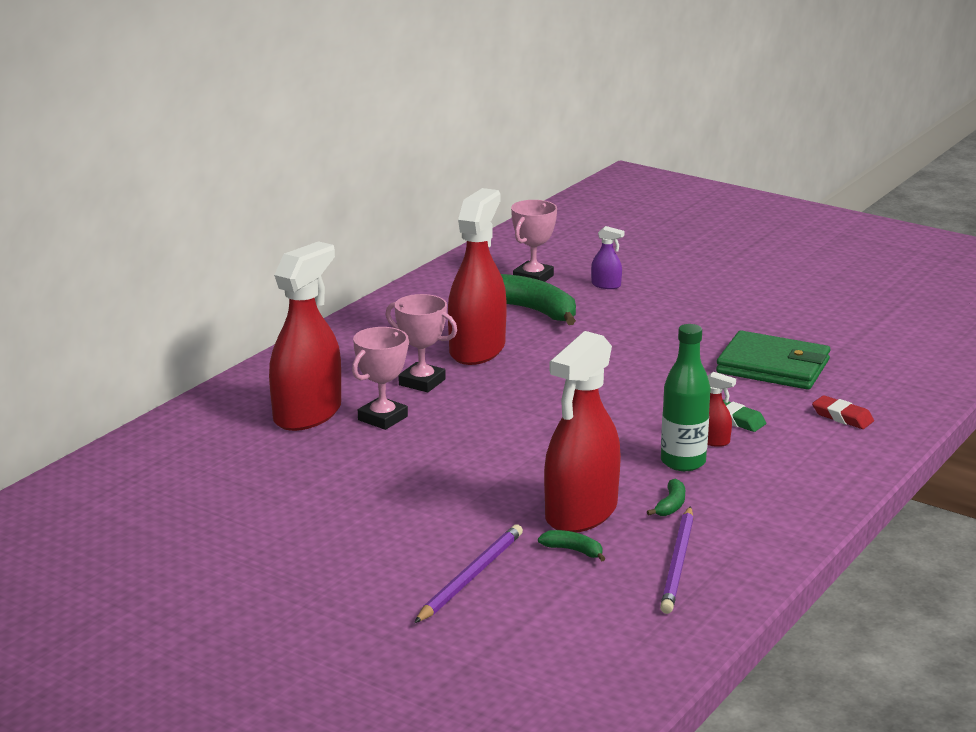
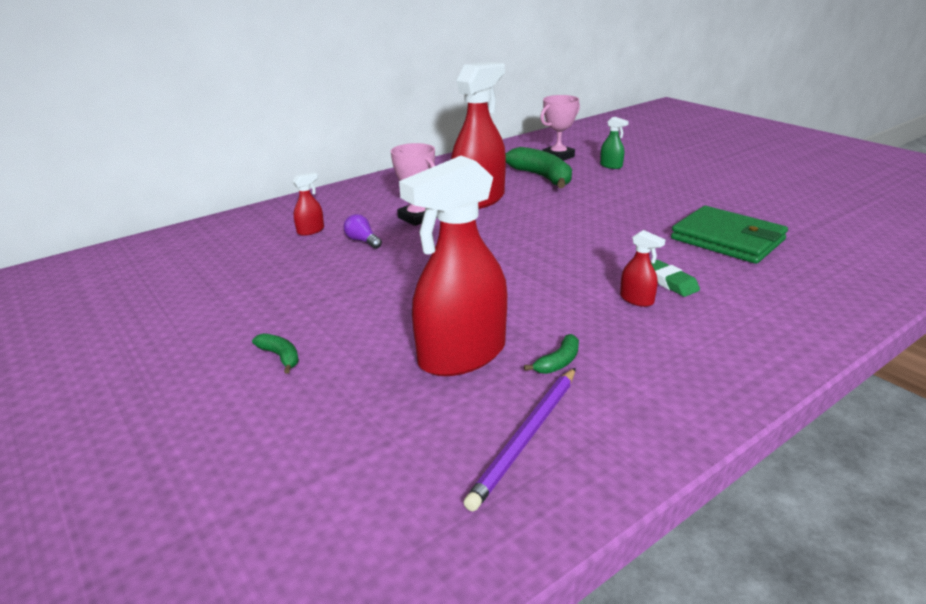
camera: 20 degrees right, 5 degrees up
red spray bottle [269,241,341,431] -> red spray bottle [293,172,324,236], size x0.41
pink trophy [352,327,409,430] -> purple light bulb [344,214,382,249]
purple pencil [414,525,523,623] -> none
green banana [538,530,605,561] -> green banana moved to [252,333,299,374]
purple spray bottle [591,226,625,289] -> green spray bottle [600,117,629,169]
green bottle [661,324,711,471] -> none
red eraser [812,395,874,429] -> none

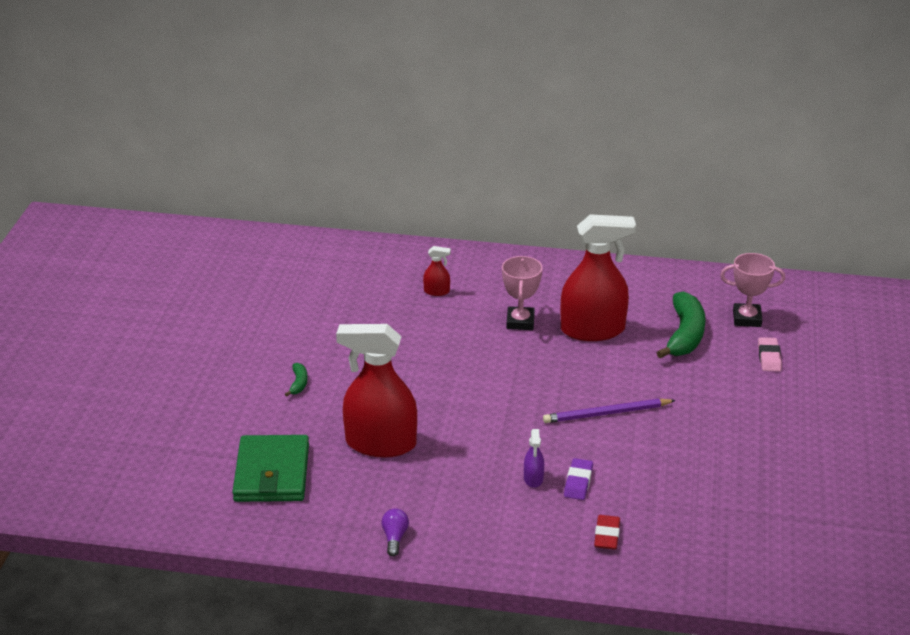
camera: 45 degrees right, 5 degrees up
purple light bulb [344,214,382,249] -> purple light bulb moved to [381,508,409,556]
purple pencil [463,368,576,511] -> purple pencil moved to [543,399,676,423]
green banana [524,334,579,374] -> none
green spray bottle [600,117,629,169] -> pink eraser [758,337,782,372]
red spray bottle [620,230,665,307] -> purple spray bottle [524,429,544,488]
green eraser [651,260,700,297] -> purple eraser [564,458,593,500]
green wallet [671,206,788,264] -> green wallet moved to [232,435,309,502]
none -> red eraser [594,515,620,550]

